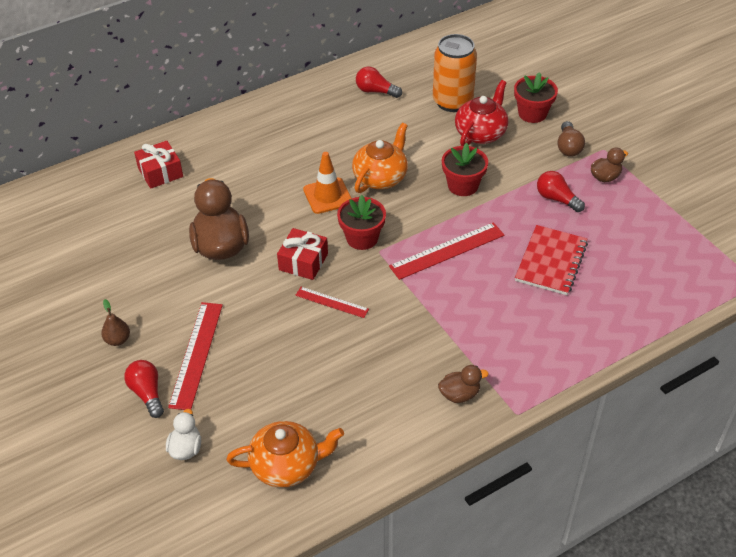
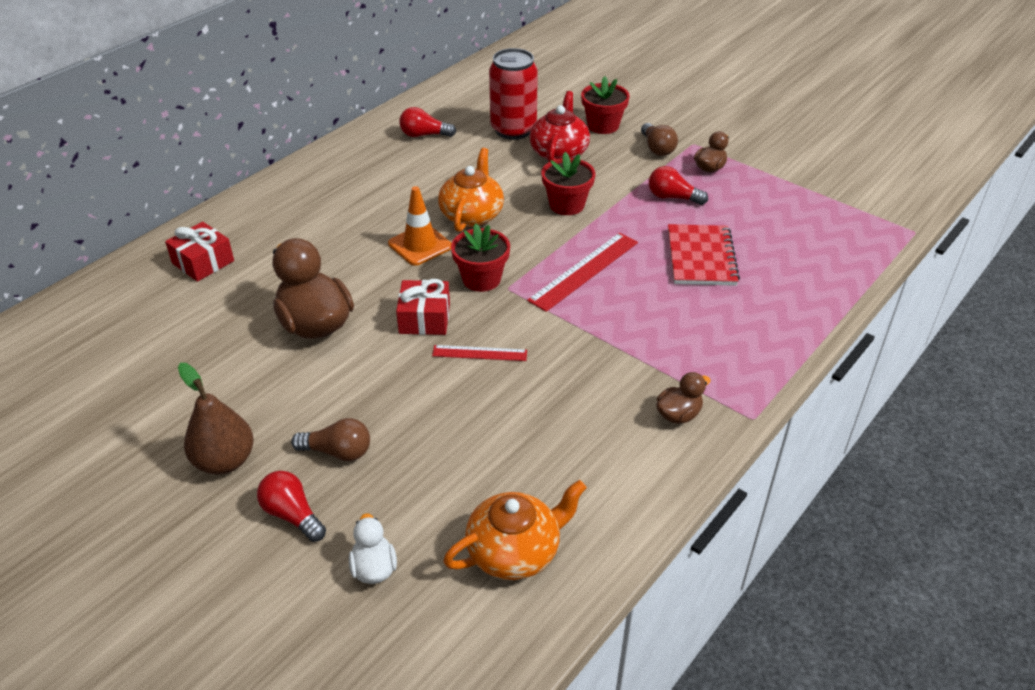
camera: 20 degrees left, 5 degrees down
brown pear [101,299,130,346] -> brown pear [178,363,254,474], size x1.75
red ruler [168,302,223,410] -> brown light bulb [291,418,370,461]
orange can [433,34,477,112] -> red can [489,48,538,140]

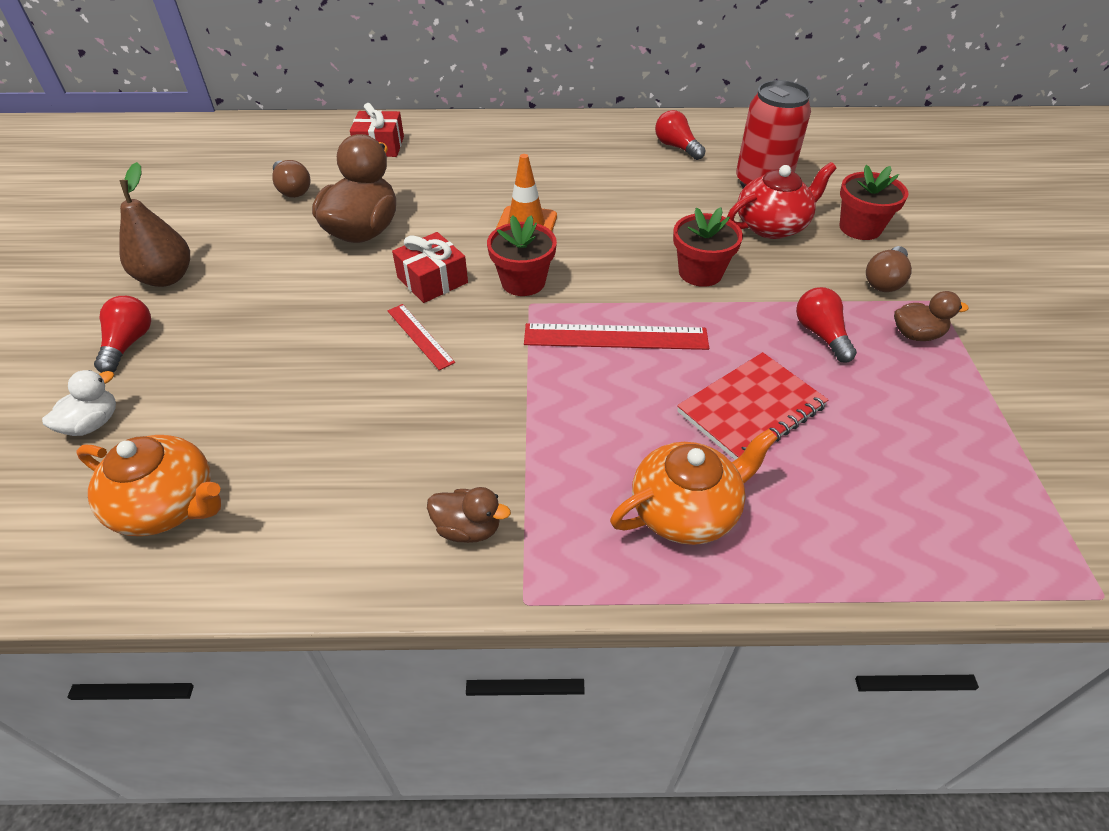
camera: 50 degrees right, 5 degrees up
brown light bulb [291,418,370,461] -> brown light bulb moved to [272,160,310,198]
orange teapot [438,148,504,232] -> orange teapot moved to [610,429,778,545]

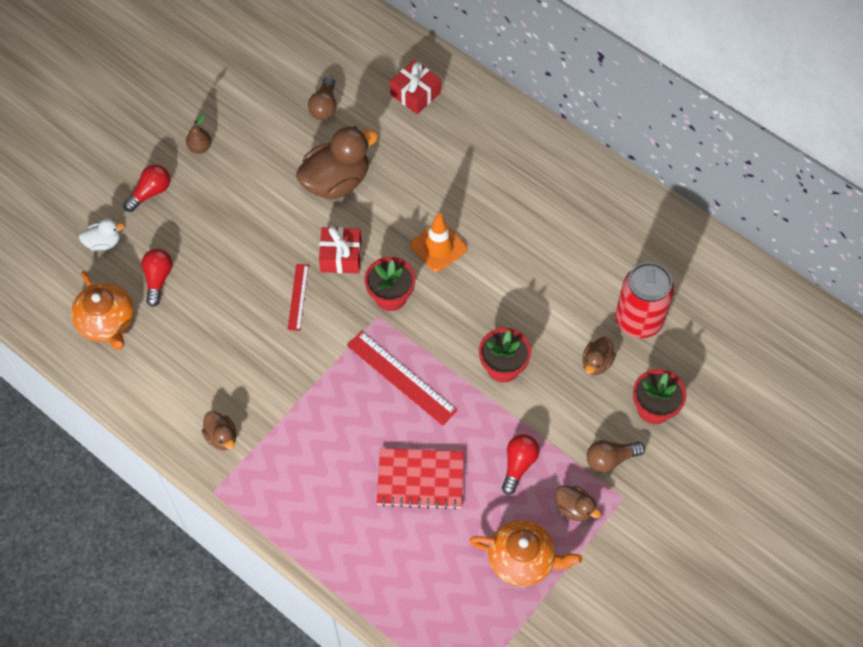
camera: 40 degrees right, 15 degrees up
brown pear [119,162,190,287] -> brown pear [186,114,212,154], size x0.57
orange teapot [610,429,778,545] -> orange teapot moved to [469,520,582,587]
red light bulb [655,110,706,160] -> red light bulb moved to [141,249,173,307]
red teapot [727,162,836,239] -> brown duck [582,337,616,375]

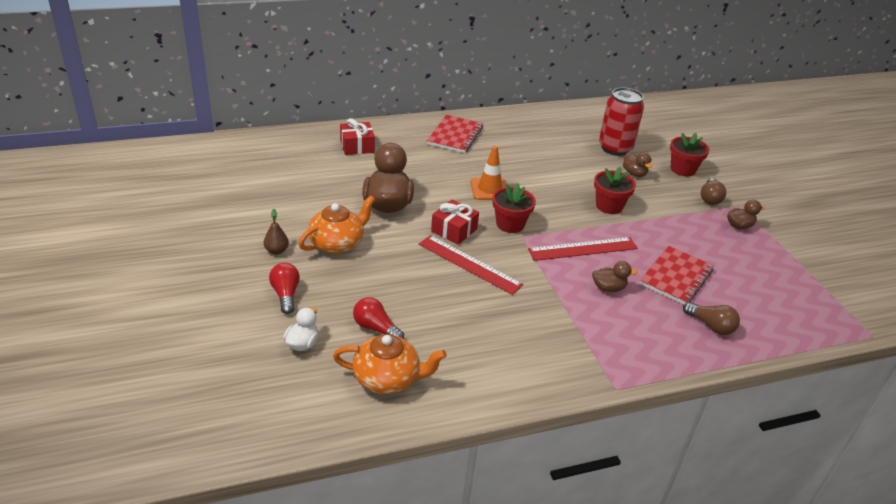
camera: 60 degrees left, 25 degrees down
brown duck [202,411,236,450] -> brown duck moved to [592,261,637,292]
red ruler [288,264,309,331] -> red ruler [419,235,523,295], size x1.70
brown light bulb [308,76,337,120] -> brown light bulb moved to [683,302,740,335]
orange teapot [469,520,582,587] -> orange teapot moved to [298,195,375,254]
red light bulb [502,434,539,495] -> none
none -> red notebook [427,115,483,153]

